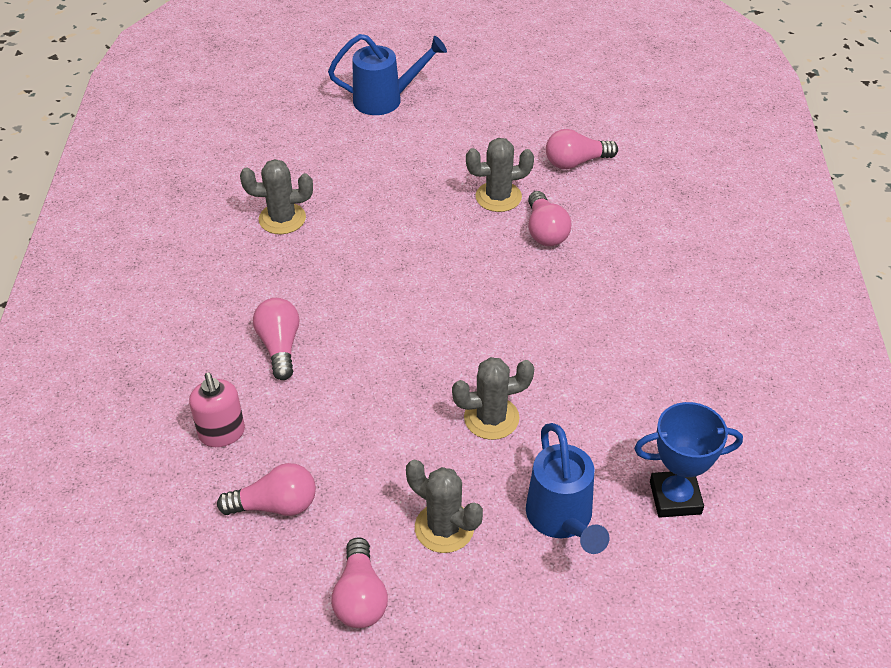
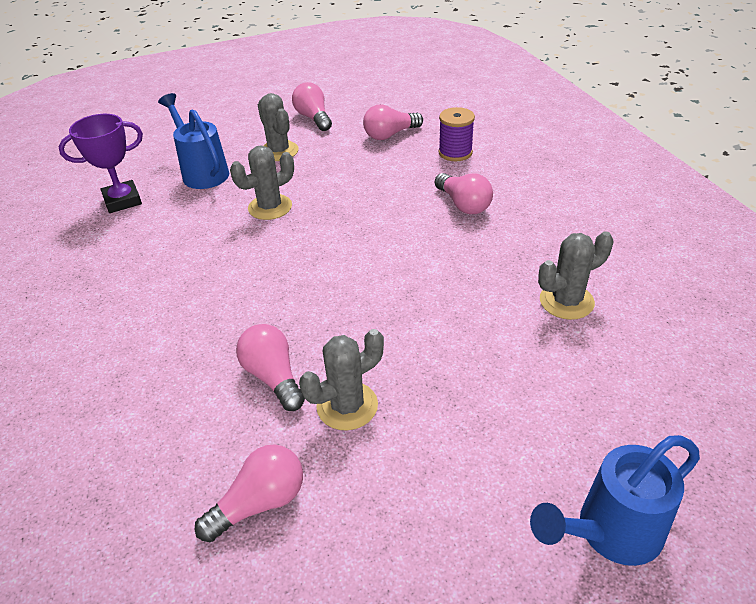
camera: 160 degrees right, 5 degrees down
pink soap dispenser [189,373,245,447] -> purple spool [438,107,475,161]
grey cactus [406,459,483,553] -> grey cactus turned 45 degrees clockwise [258,93,299,161]
blue trophy [634,402,743,518] -> purple trophy [59,114,143,213]

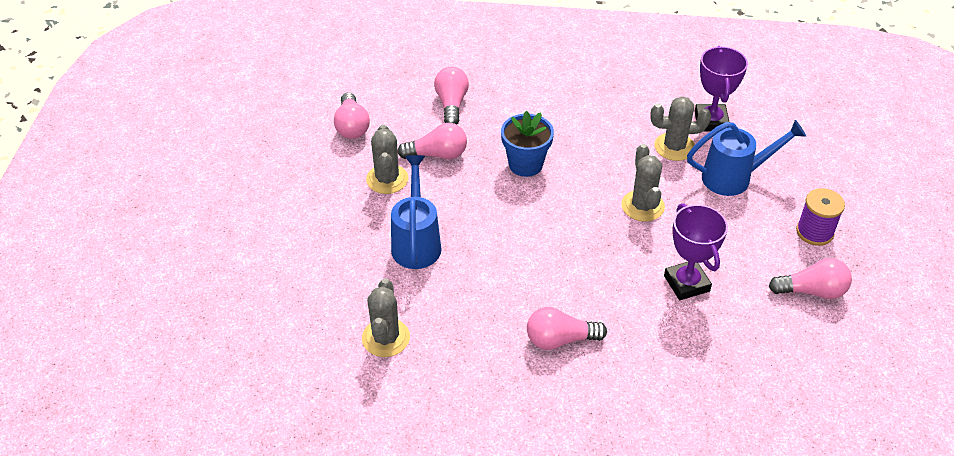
camera: 115 degrees right, 5 degrees up
grey cactus [258,93,299,161] -> grey cactus moved to [650,96,711,161]
pink light bulb [363,104,423,140] -> pink light bulb moved to [434,67,469,125]
purple spool [438,107,475,161] -> purple spool moved to [796,188,845,246]
blue watering can [530,435,700,566] -> blue watering can moved to [391,155,442,269]
none -> blue flower pot [501,111,554,177]
none -> purple trophy [664,203,728,300]

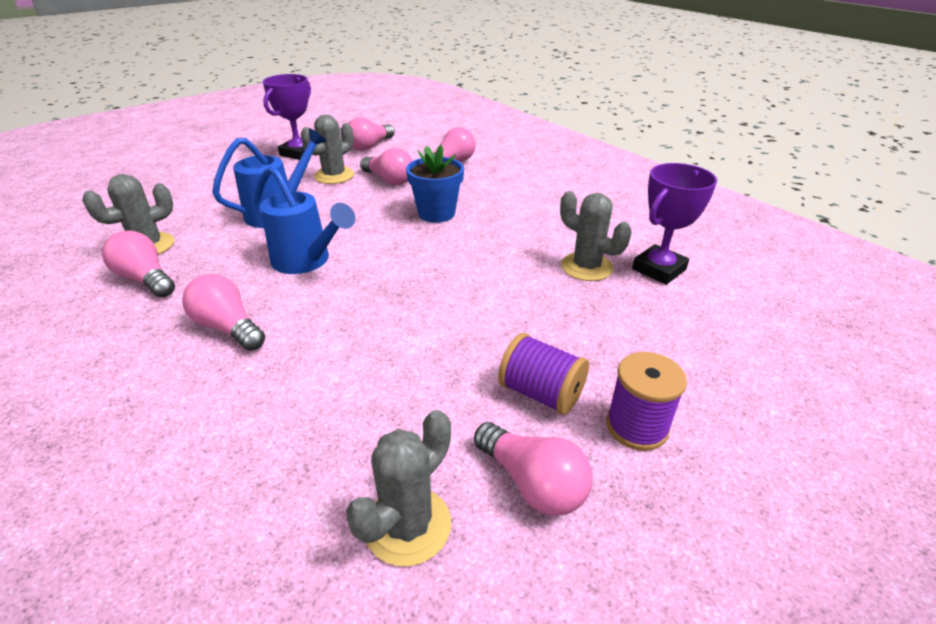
camera: 45 degrees right, 10 degrees down
grey cactus [621,144,665,221] -> grey cactus moved to [346,410,451,566]
purple trophy [664,203,728,300] -> purple trophy moved to [263,74,311,160]
blue watering can [687,120,806,196] -> blue watering can moved to [254,166,355,274]
none -> pink light bulb [102,231,175,297]
none -> purple spool [498,333,589,415]

